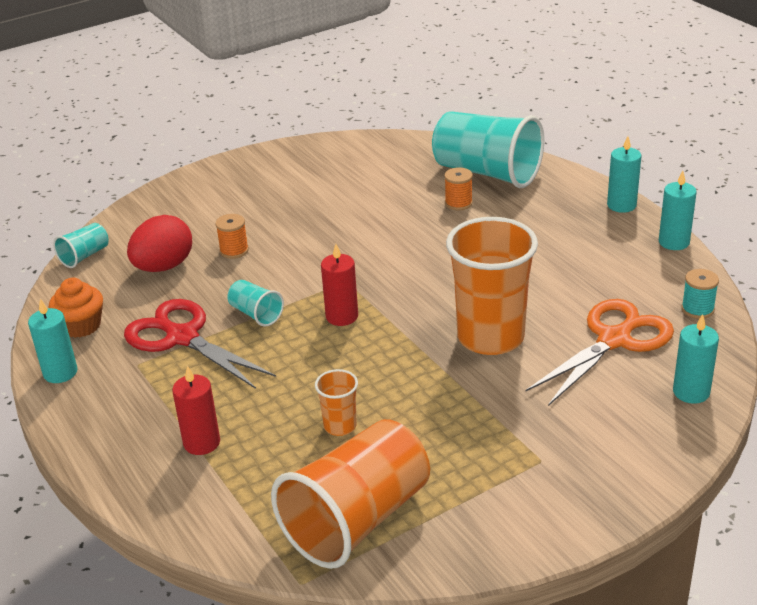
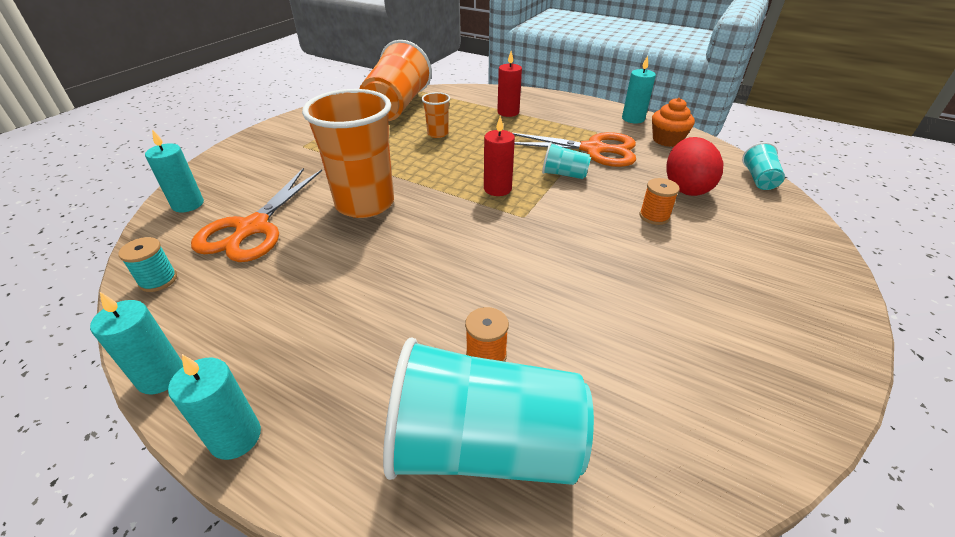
camera: 150 degrees right, 5 degrees up
red scissors [124,299,276,389] -> orange scissors [512,132,636,167]

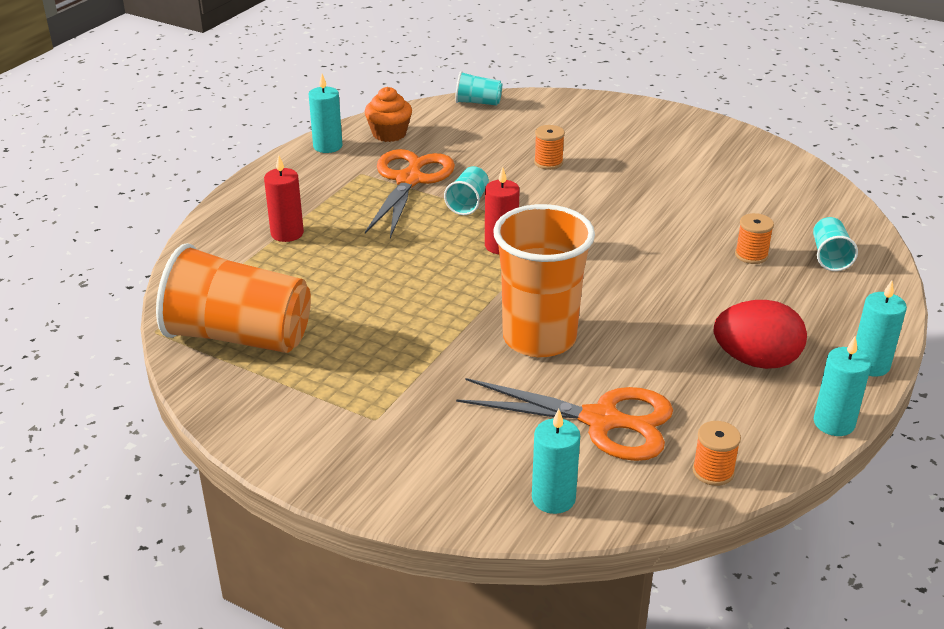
camera: 90 degrees left, 5 degrees down
turquoise spool [118,237,177,292] -> orange spool [693,421,741,486]
turquoise cup [383,337,594,485] -> turquoise cup [813,217,858,271], size x0.45
orange cup [422,92,450,138] -> none
red egg [666,137,723,196] -> red egg moved to [714,300,807,369]

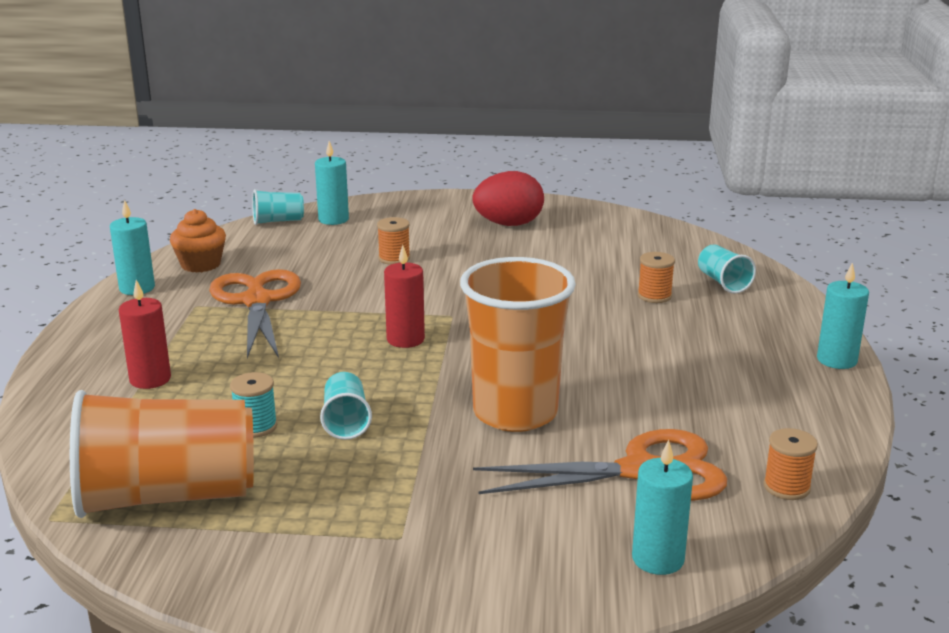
camera: 25 degrees left, 10 degrees down
turquoise cup [444,166,489,215] -> turquoise cup moved to [320,372,372,440]
red egg [714,300,807,369] -> red egg moved to [472,171,544,226]
turquoise candle [814,336,871,436] -> turquoise candle moved to [315,141,349,225]
none -> turquoise spool [230,372,277,438]

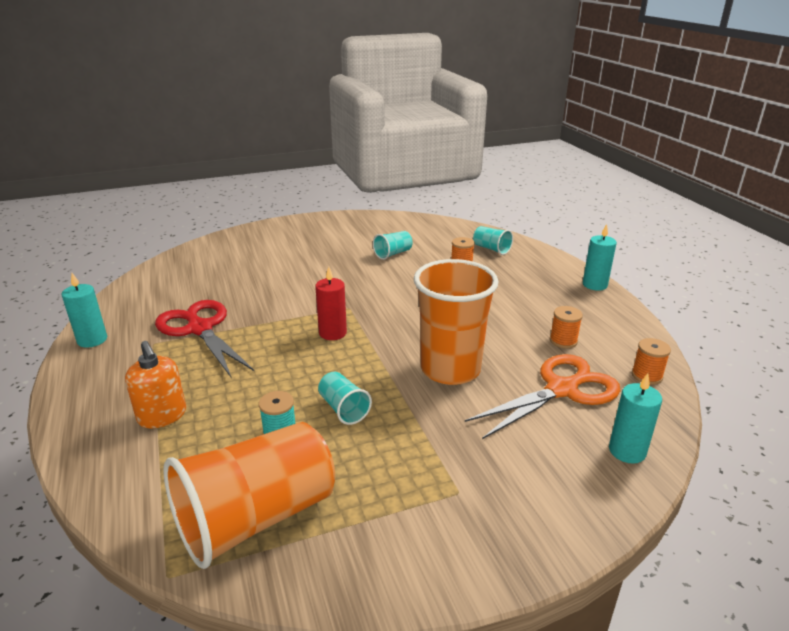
camera: 25 degrees left, 5 degrees up
red candle [119,280,171,389] -> orange soap dispenser [125,341,186,428]
orange cupcake [170,209,226,273] -> none
orange scissors [209,269,301,358] -> red scissors [155,300,254,377]
turquoise cup [252,189,304,225] -> turquoise cup moved to [373,231,413,260]
turquoise candle [315,141,349,225] -> none
orange spool [377,217,410,265] -> orange spool moved to [550,306,583,348]
red egg [472,171,544,226] -> none

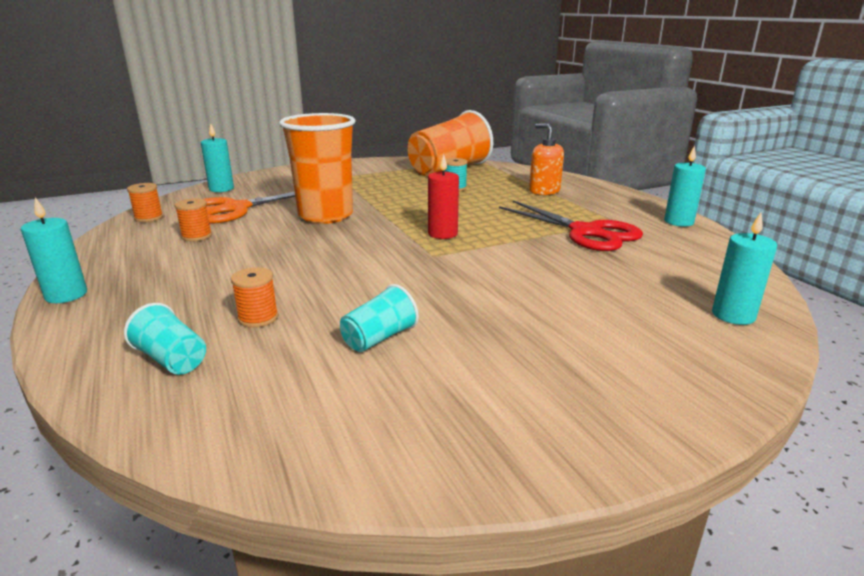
camera: 175 degrees right, 5 degrees down
turquoise cup [318,372,372,425] -> none
none -> turquoise candle [712,213,777,325]

